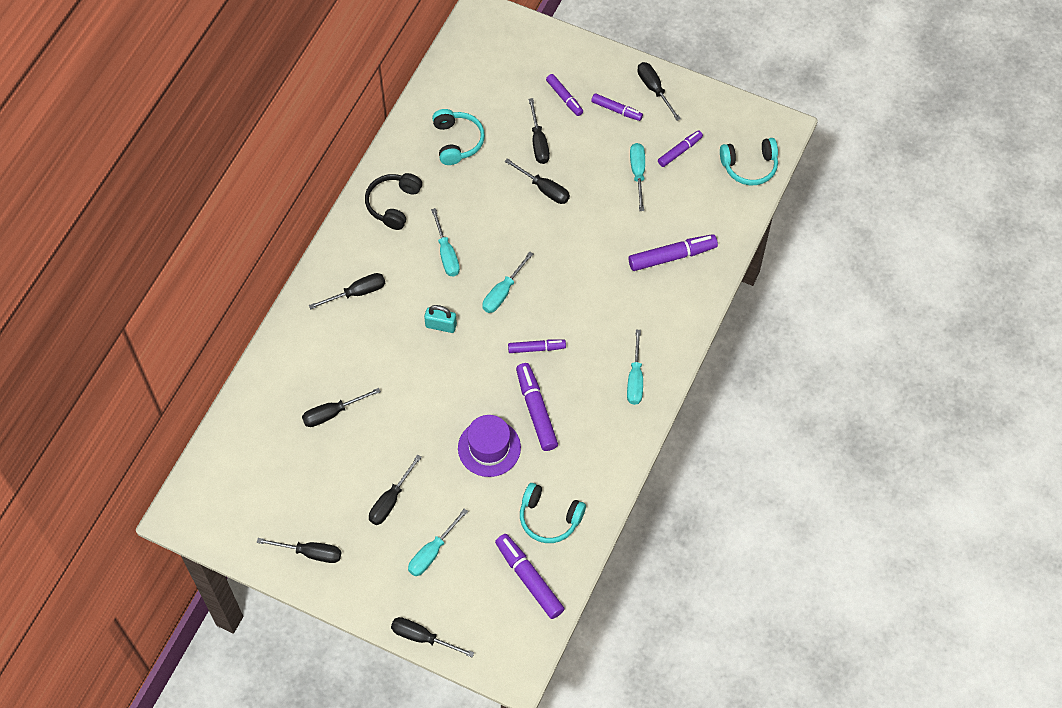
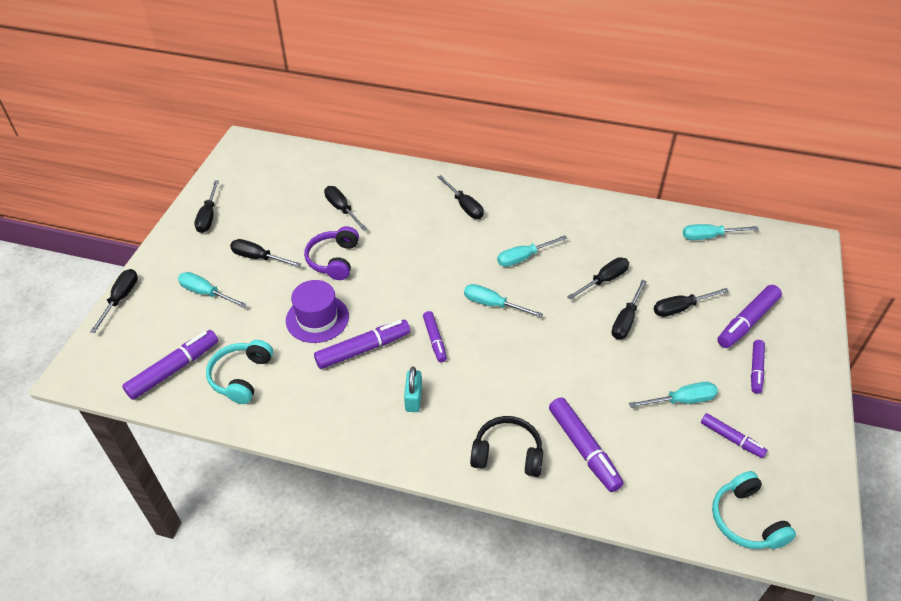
camera: 80 degrees right, 15 degrees down
black headphones [365,173,422,230] -> black headphones moved to [470,416,543,477]
turquoise padlock [424,305,457,333] -> turquoise padlock moved to [404,367,422,412]
turquoise headphones [432,109,485,165] -> none
purple marker [546,74,583,116] -> purple marker [717,285,782,348], size x1.61
turquoise screwdriver [627,330,643,405] -> turquoise screwdriver moved to [683,224,759,240]
black screwdriver [638,62,681,121] -> black screwdriver moved to [567,257,629,300]
none -> purple headphones [304,226,359,280]

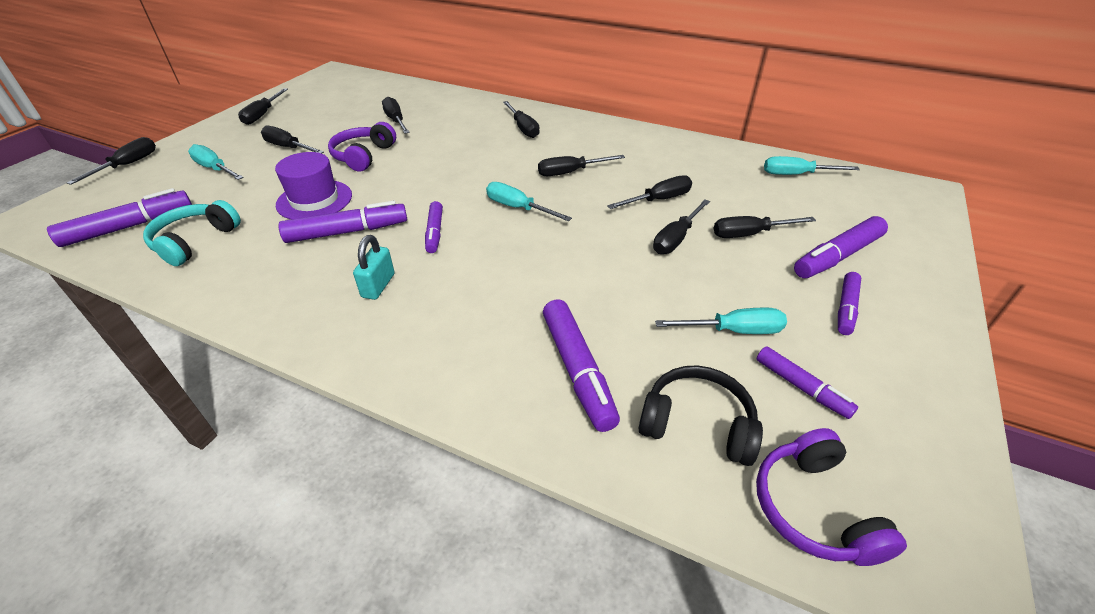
camera: 10 degrees right, 5 degrees down
black headphones [470,416,543,477] -> black headphones moved to [638,365,763,466]
turquoise screwdriver [497,235,567,267] -> black screwdriver [538,155,625,176]
turquoise headphones [712,471,796,549] -> purple headphones [756,428,907,566]

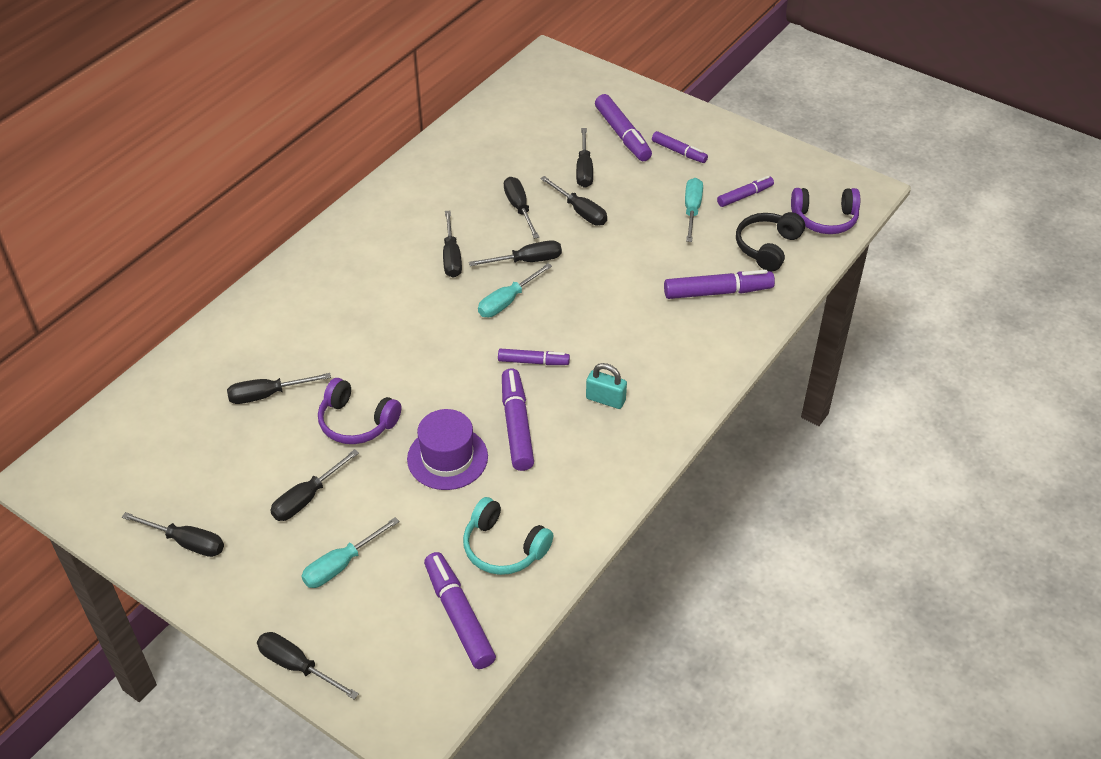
camera: 80 degrees left, 5 degrees up
black screwdriver [503,101,540,138] -> black screwdriver moved to [469,240,562,266]
turquoise screwdriver [764,156,860,175] -> none

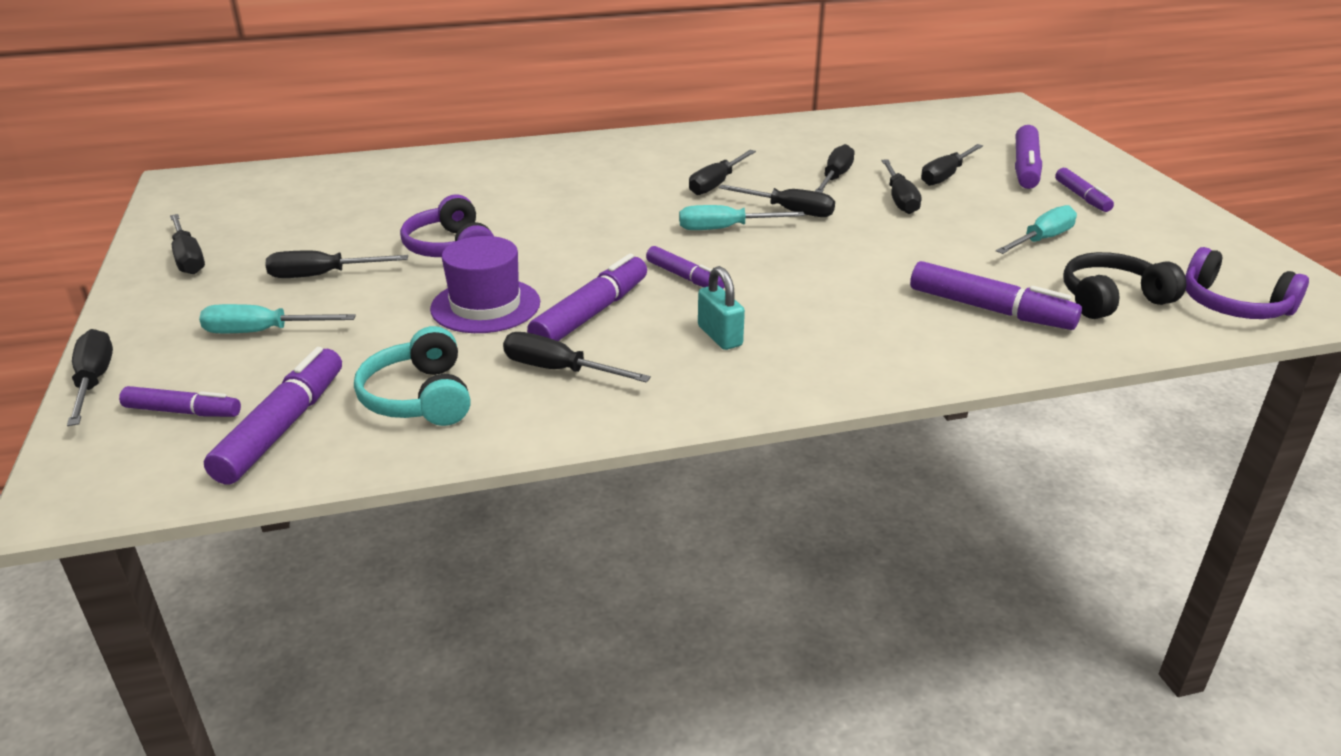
camera: 40 degrees right, 15 degrees down
black screwdriver [227,373,331,404] -> black screwdriver moved to [503,332,651,382]
purple marker [717,176,774,207] -> purple marker moved to [119,386,241,417]

